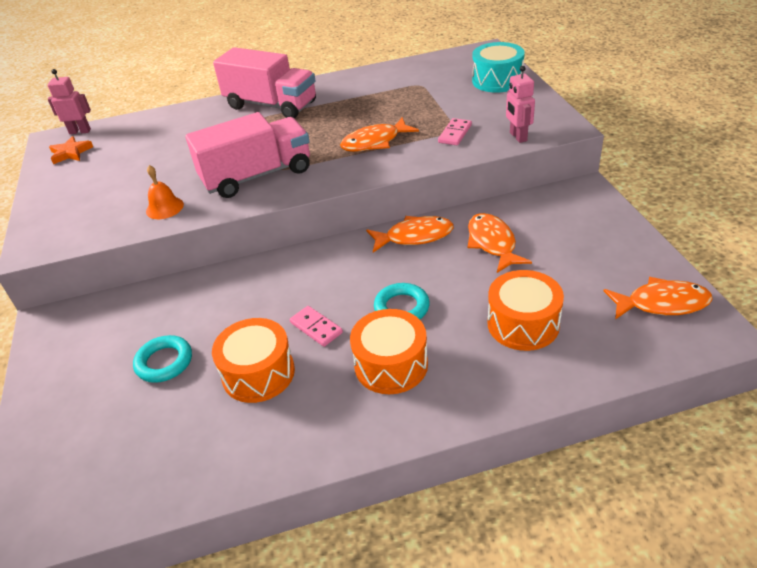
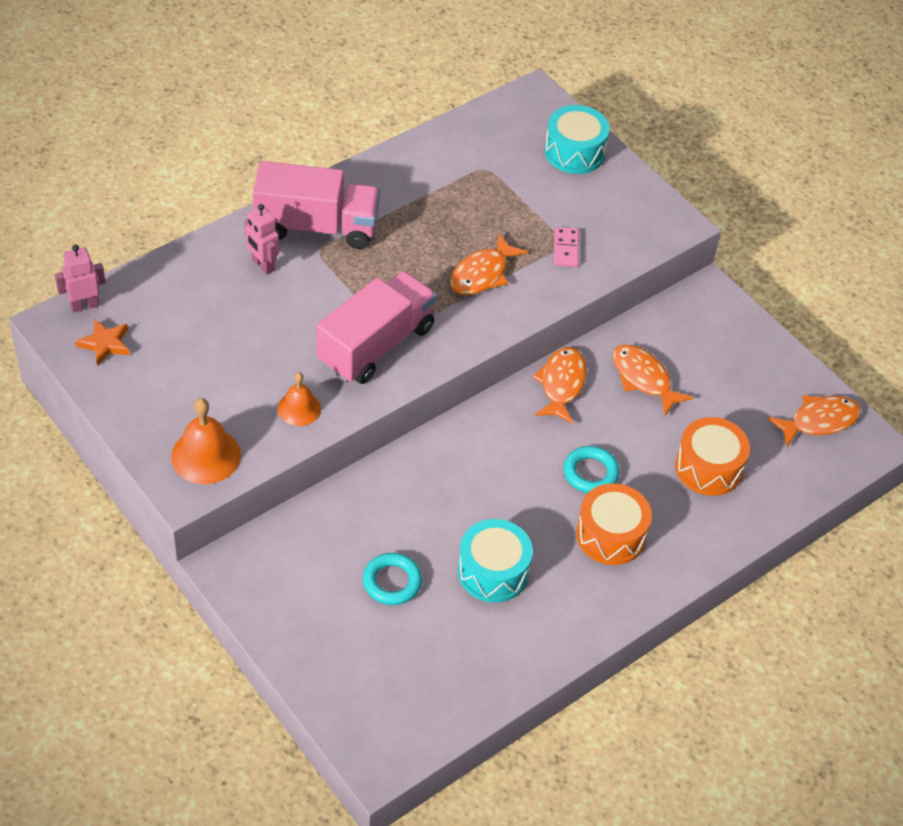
camera: 30 degrees left, 10 degrees up
orange drum [212,318,295,403] -> turquoise drum [458,519,533,603]
pink domino [290,306,343,347] -> none
orange fish [366,216,454,253] -> orange fish turned 45 degrees counterclockwise [532,347,587,424]
pink robot [506,66,535,143] -> pink robot moved to [244,204,279,275]
none -> orange bell [171,398,241,484]

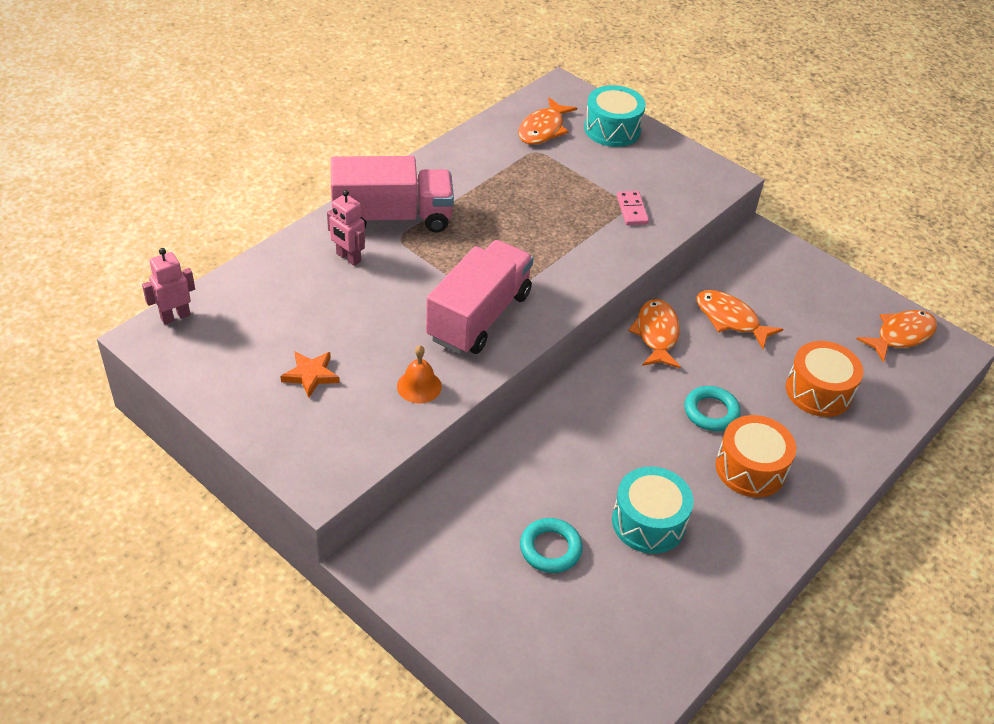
camera: 10 degrees left, 5 degrees down
orange star [75,319,130,366] -> orange star moved to [280,352,340,398]
orange bell [171,398,241,484] -> none
orange fish [450,234,528,295] -> orange fish moved to [518,97,577,145]

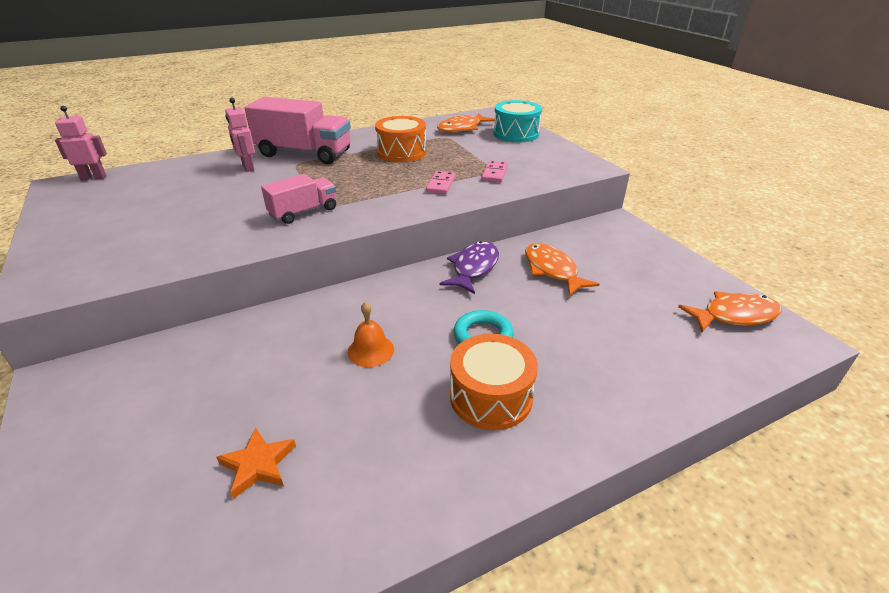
camera: 25 degrees right, 10 degrees down
orange star [280,352,340,398] -> orange star moved to [216,427,296,499]
orange bell [397,345,442,403] -> orange bell moved to [348,302,394,367]
pink truck [426,240,534,355] -> pink truck [261,174,336,224], size x0.58
turquoise ring [520,518,583,573] -> none
turquoise drum [612,466,694,554] -> none
orange fish [628,299,681,368] -> purple fish [440,241,499,294]
orange drum [786,341,863,417] -> orange drum moved to [375,116,426,162]
none -> pink domino [426,171,456,194]

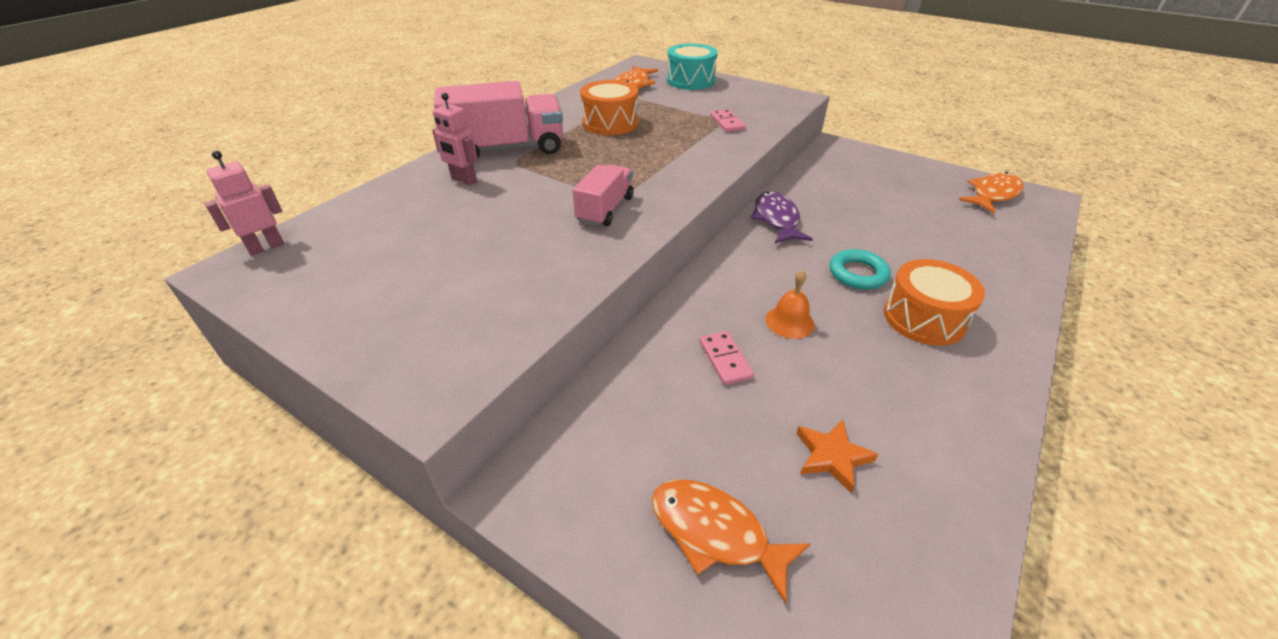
camera: 30 degrees left, 5 degrees up
pink domino [426,171,456,194] -> pink domino moved to [700,331,754,385]
orange fish [525,243,600,296] -> orange fish moved to [652,479,811,604]

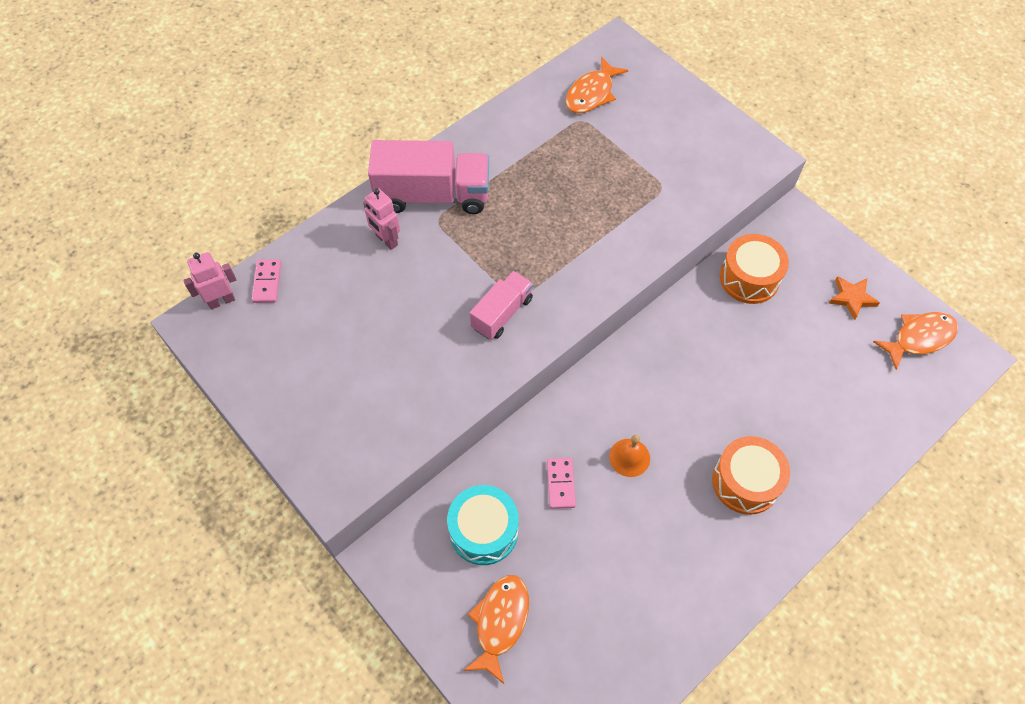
camera: 15 degrees right, 20 degrees up
orange drum [580,80,638,135] -> orange drum moved to [720,234,789,304]
orange fish [652,479,811,604] -> orange fish turned 60 degrees clockwise [463,575,529,684]
turquoise drum [667,43,718,90] -> turquoise drum moved to [447,485,519,565]
pink domino [710,109,746,132] -> pink domino moved to [251,259,281,303]
purple fish [751,191,813,243] -> none
orange star [796,420,878,493] -> orange star moved to [829,276,880,320]
turquoise ring [830,249,890,290] -> none

